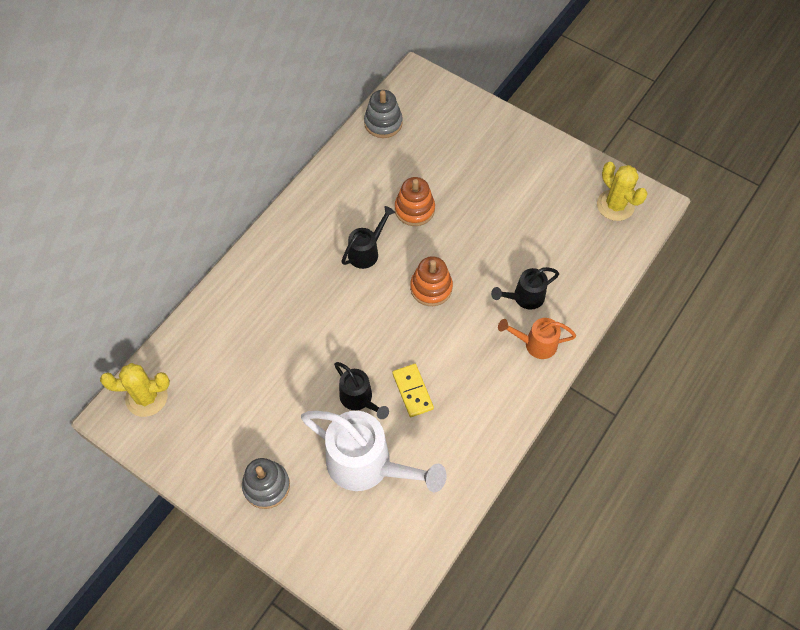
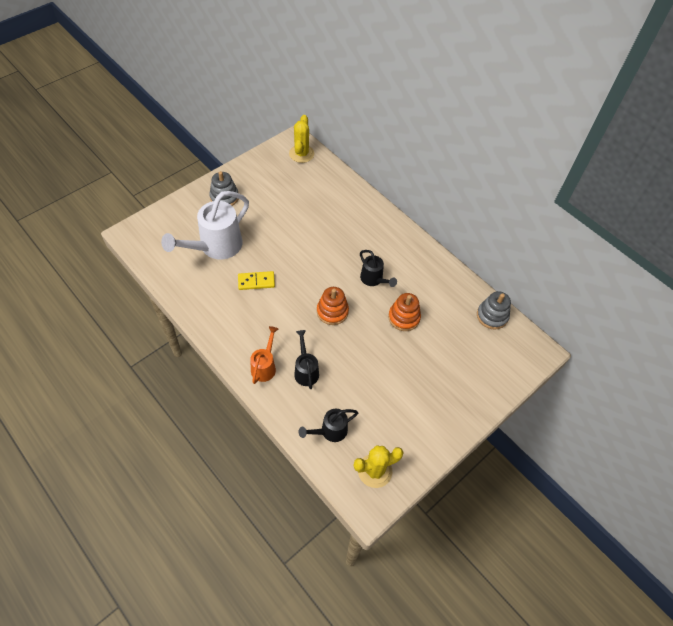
camera: 100 degrees right, 5 degrees down
black watering can [334,362,389,419] -> black watering can moved to [299,409,358,442]

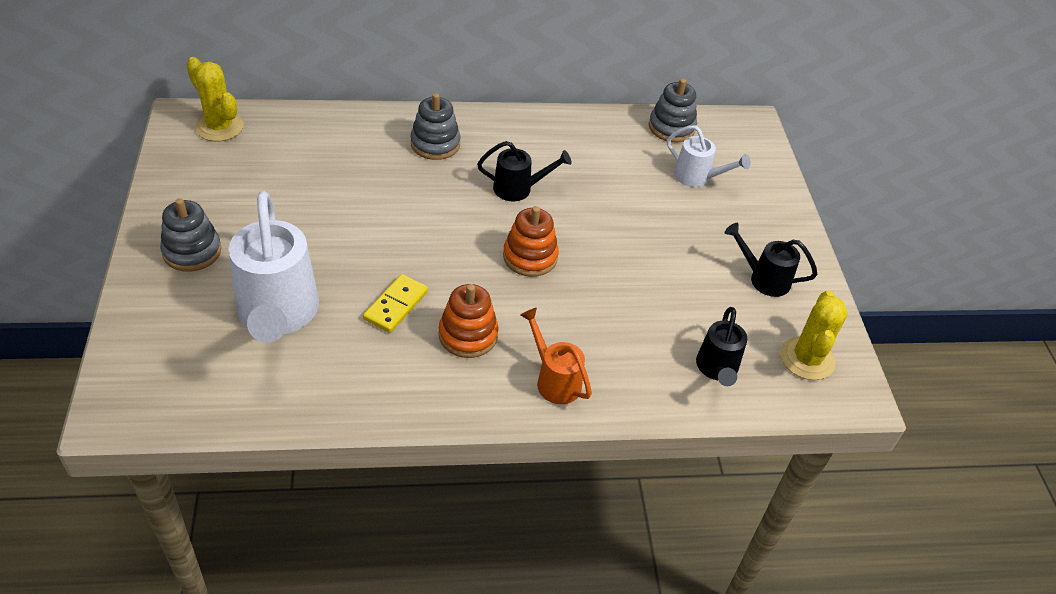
camera: 55 degrees left, 10 degrees down
black watering can [294,330,319,389] -> black watering can moved to [725,223,817,297]
orange stacking toy [388,293,421,331] -> orange stacking toy moved to [438,284,499,358]
none -> grey stacking toy [410,93,461,160]
none -> white watering can [667,125,751,187]

